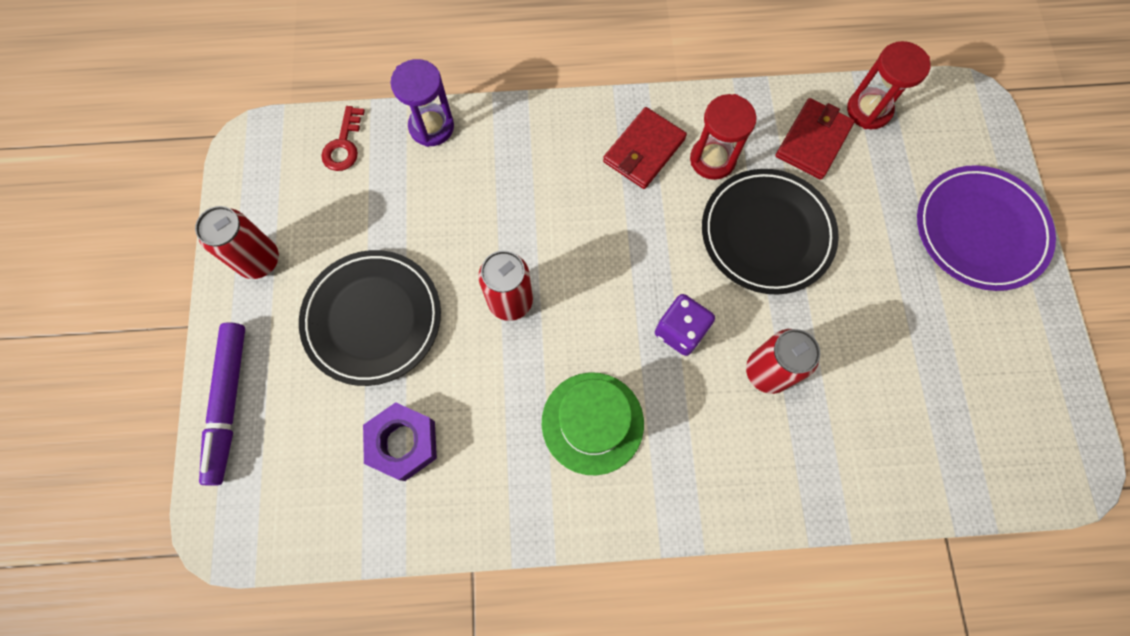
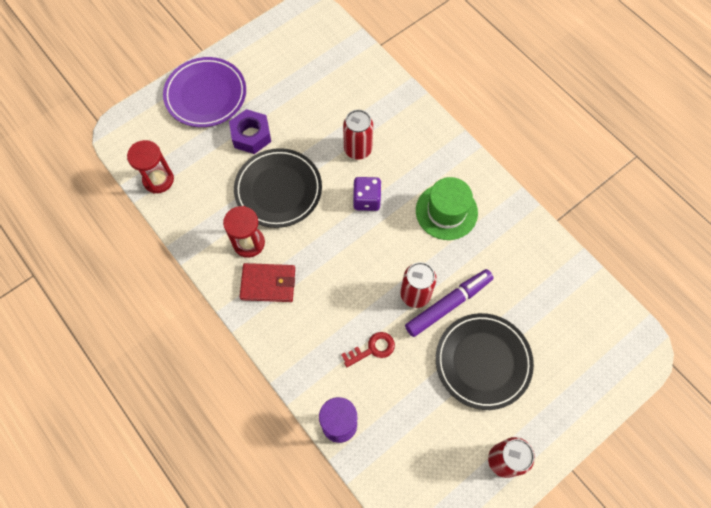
camera: 125 degrees left, 5 degrees down
purple marker [199,322,245,485] -> purple marker moved to [405,269,494,337]
red key [321,106,365,171] -> red key moved to [341,332,395,367]
purple nut [363,402,437,481] -> purple nut moved to [229,109,271,154]
red wallet [775,98,855,180] -> none

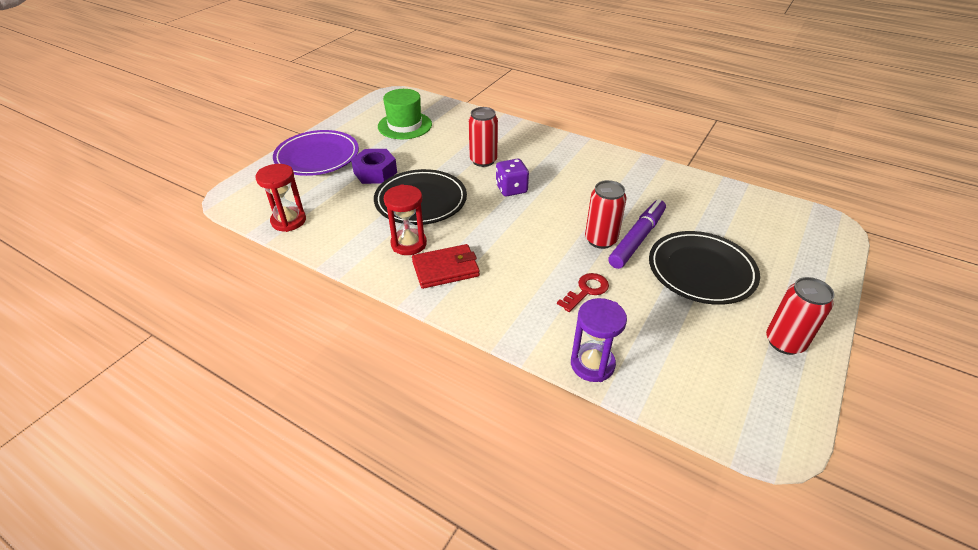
camera: 20 degrees left, 25 degrees down
green hat [416,177,478,240] -> green hat moved to [378,89,432,139]

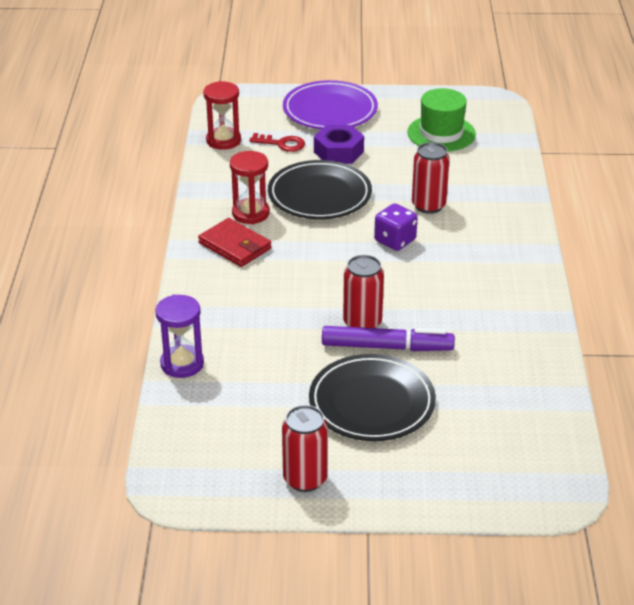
camera: 60 degrees right, 5 degrees down
red key [557,273,609,312] -> red key moved to [249,133,305,152]

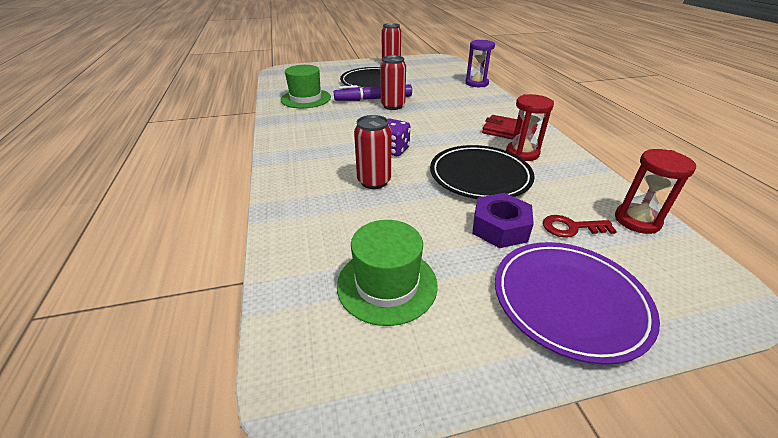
camera: 165 degrees right, 0 degrees up
none -> green hat [281,65,331,108]

